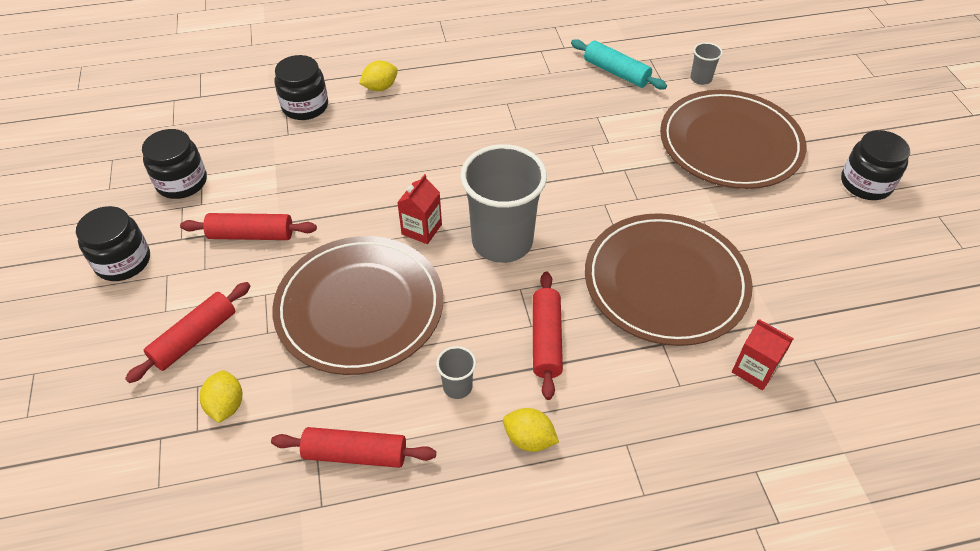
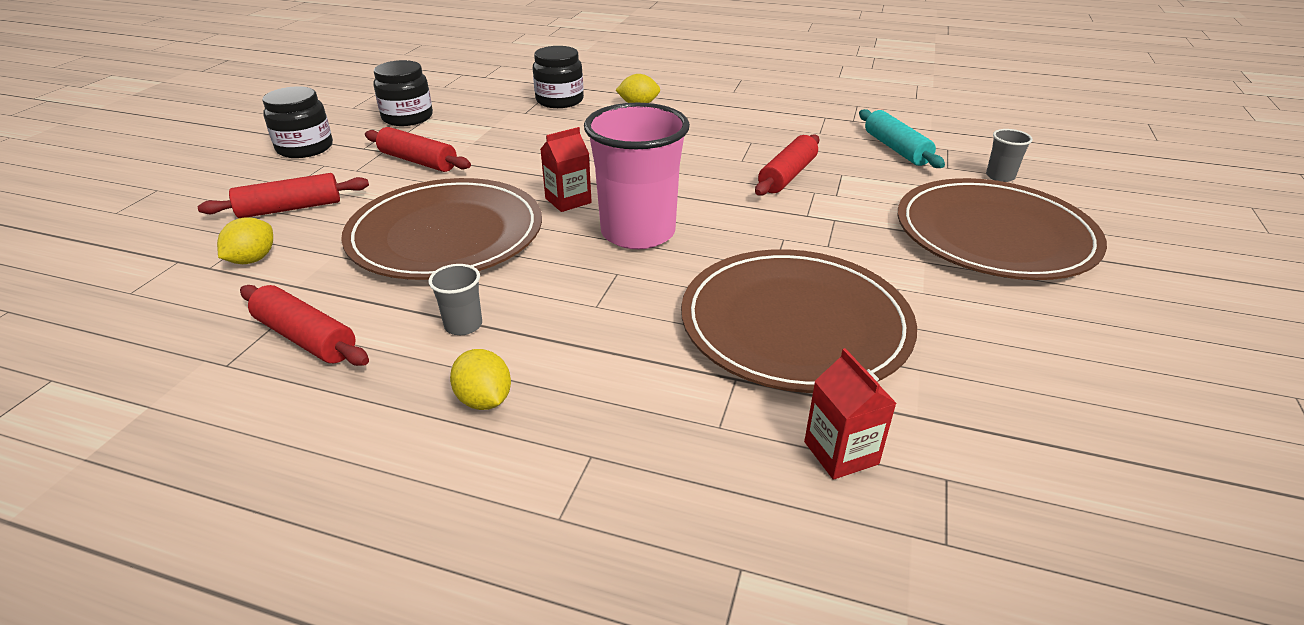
camera: 30 degrees right, 15 degrees down
grey cup [460,144,547,263] -> pink cup [584,103,690,249]
red rolling pin [533,272,563,400] -> red rolling pin moved to [755,134,819,196]
black jar [841,130,910,200] -> none

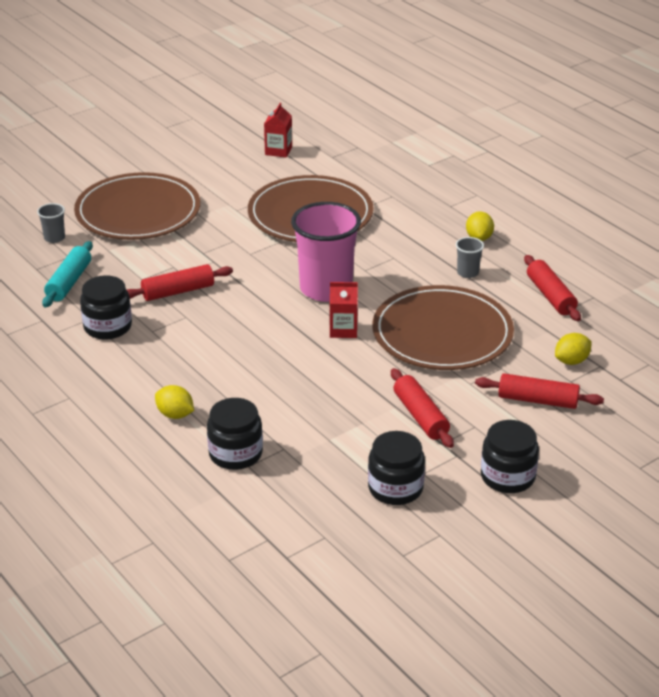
camera: 145 degrees left, 0 degrees up
red carton [804,348,897,480] -> red carton moved to [264,103,292,158]
none -> black jar [80,275,132,340]

